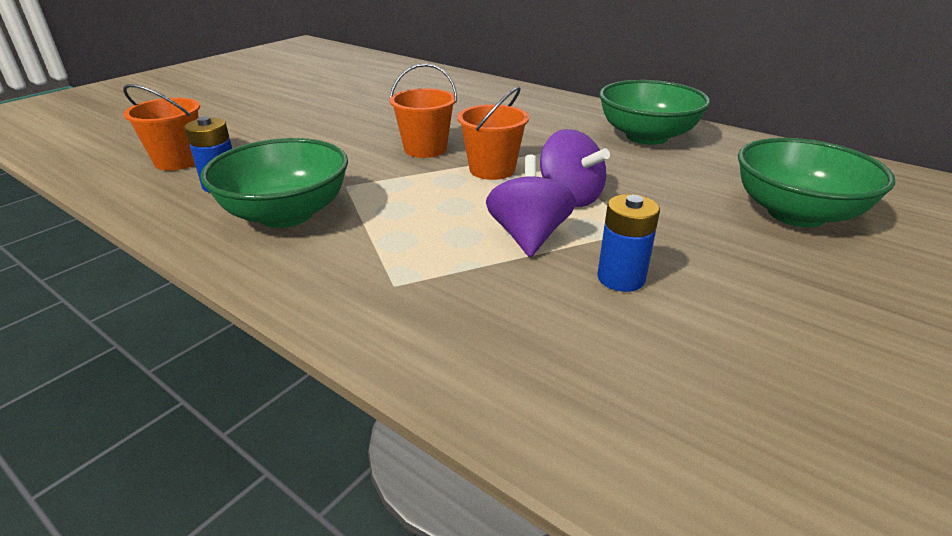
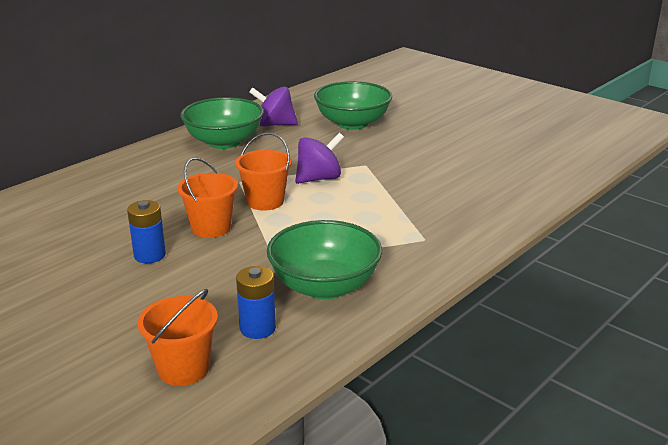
camera: 85 degrees left, 5 degrees down
purple spinning top [486,155,576,257] -> purple spinning top moved to [249,87,298,127]
blue battery [597,194,660,292] -> blue battery moved to [127,200,166,263]

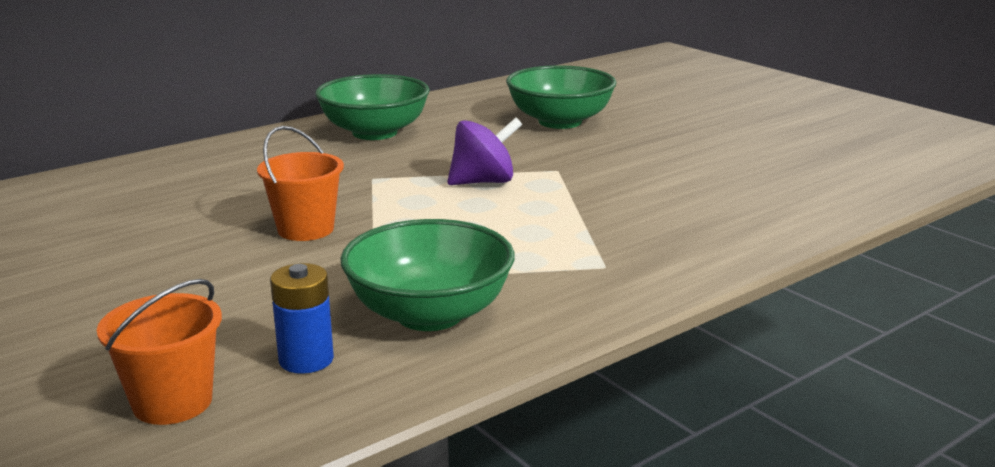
camera: 10 degrees right, 5 degrees down
blue battery [127,200,166,263] -> none
orange bucket [235,132,292,211] -> none
purple spinning top [249,87,298,127] -> none

